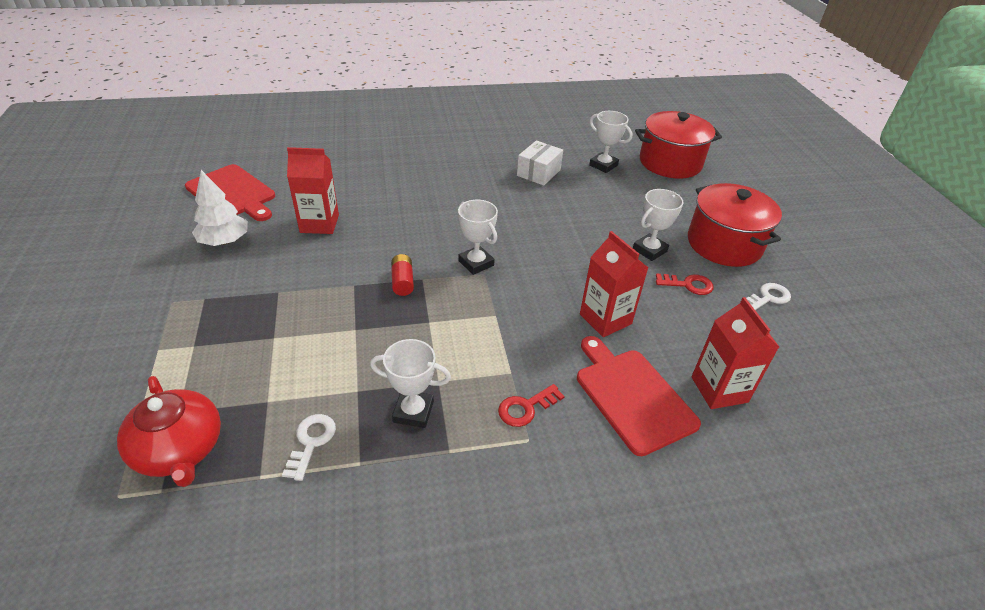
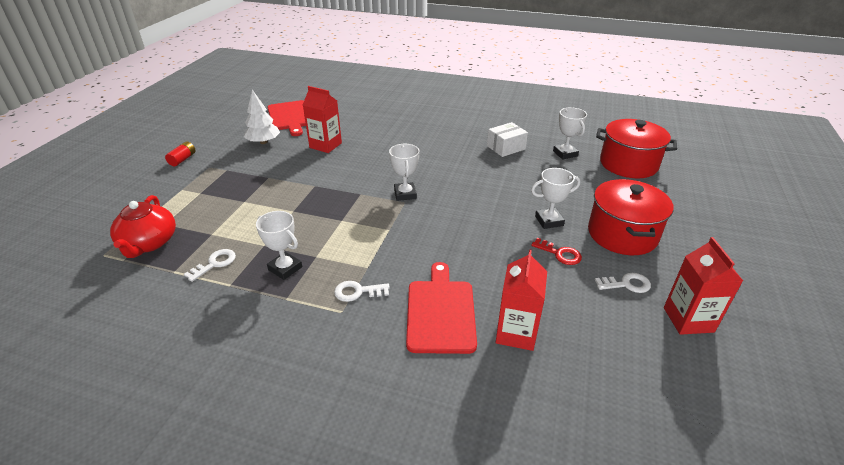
camera: 30 degrees right, 5 degrees down
red battery [391,254,414,296] -> red battery moved to [165,142,195,166]
red key [498,384,565,427] -> white key [334,281,390,302]
red carton [580,231,648,337] -> red carton moved to [664,237,743,335]

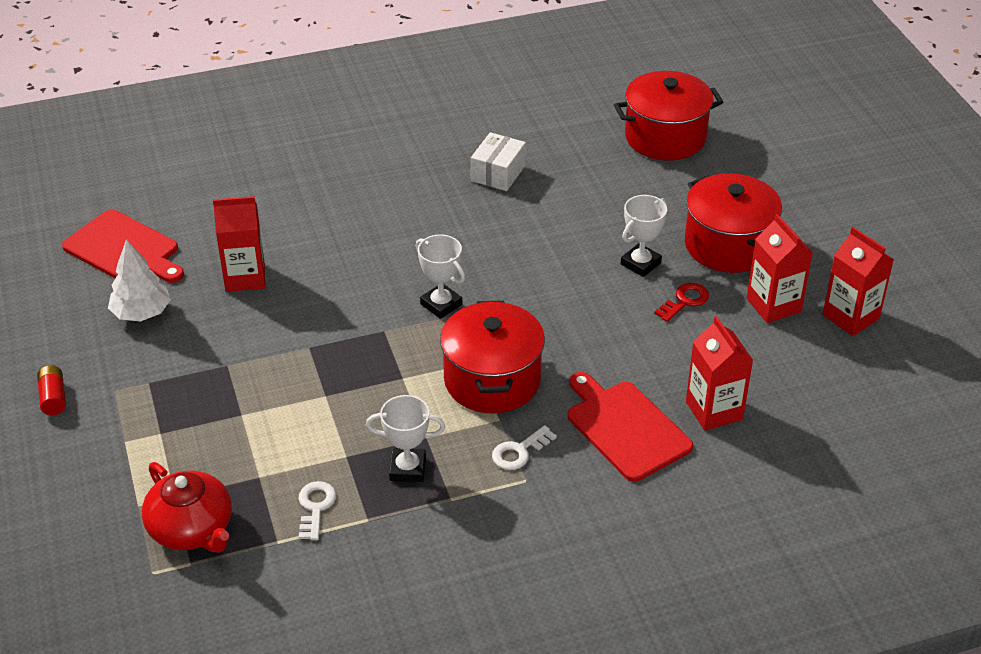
camera: 35 degrees left, 5 degrees up
red key [531,238,582,265] -> red key turned 45 degrees counterclockwise [654,283,709,322]
white trophy [553,107,587,160] -> none
white key [595,273,651,293] -> red carton [747,214,813,323]
none -> red pot [440,301,545,414]

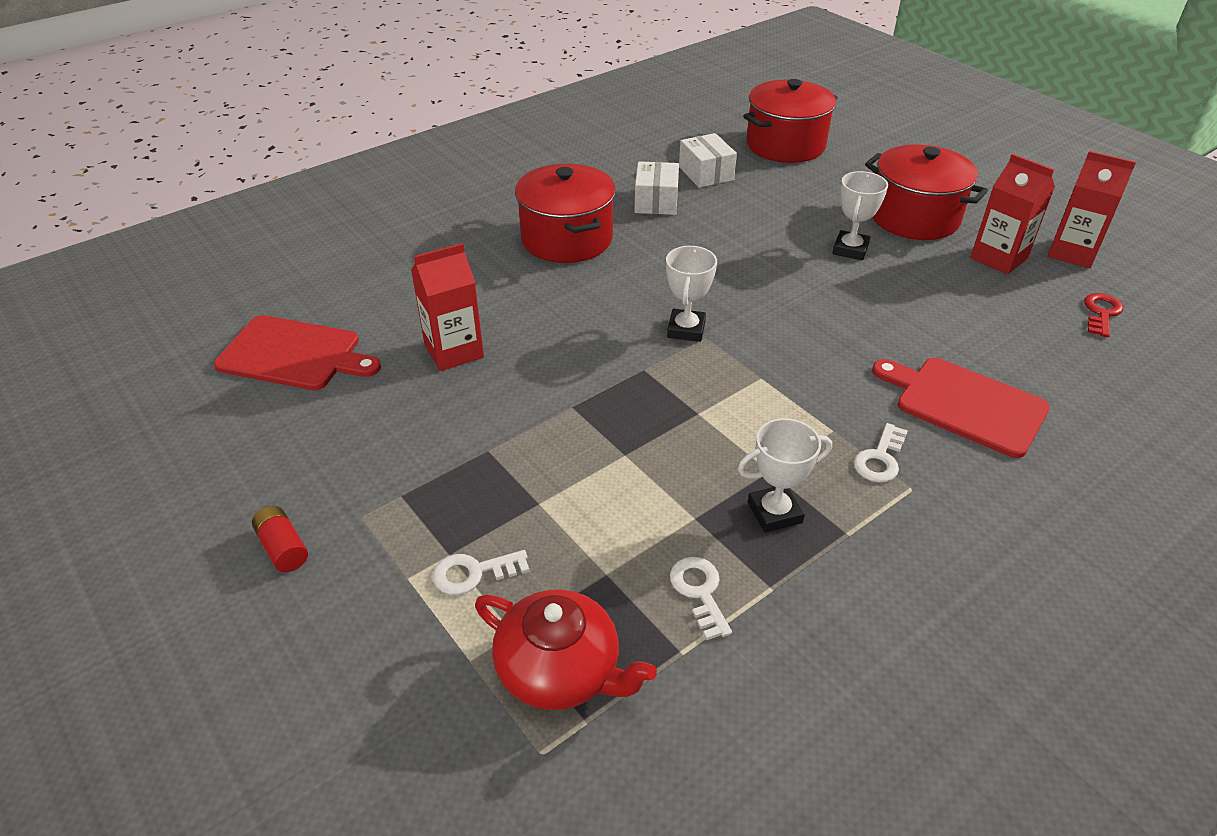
camera: 20 degrees left, 0 degrees up
white tree [108,239,171,321] -> none
white trophy [416,235,465,319] -> white trophy turned 75 degrees clockwise [666,246,717,342]
red pot [440,301,545,414] -> red pot moved to [515,164,616,263]
red key [654,283,709,322] -> red key moved to [1084,293,1123,337]
red carton [686,316,753,431] -> none
none -> white key [433,550,530,595]
none -> white box [679,133,737,188]

